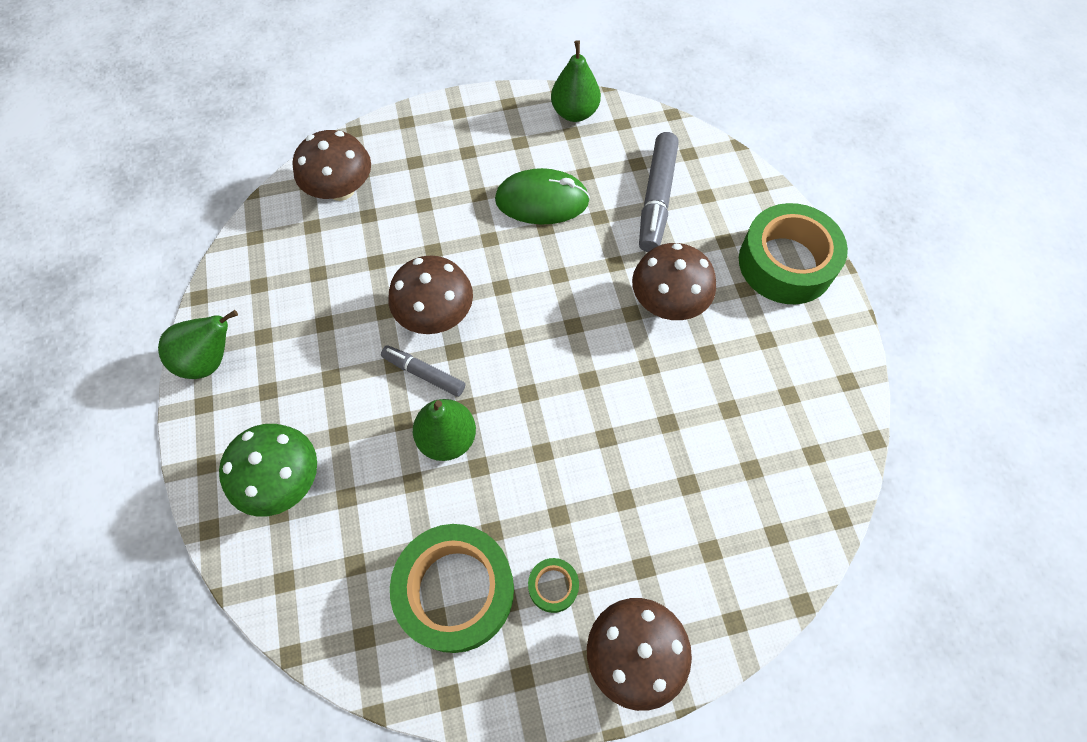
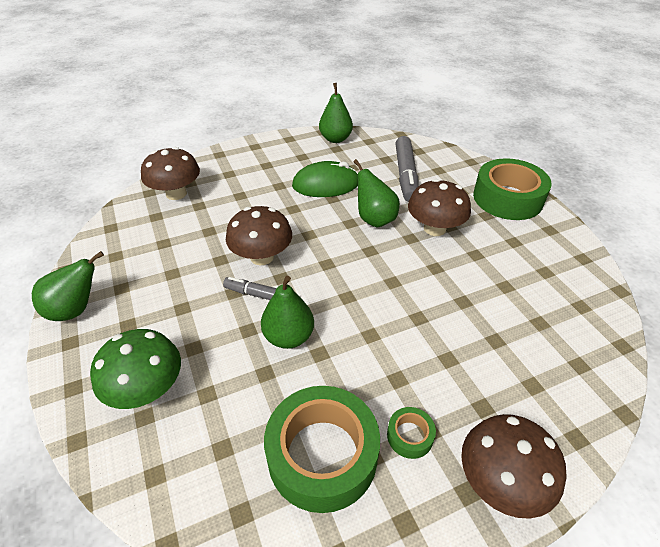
camera: 10 degrees left, 20 degrees down
none -> green pear [354,159,400,227]

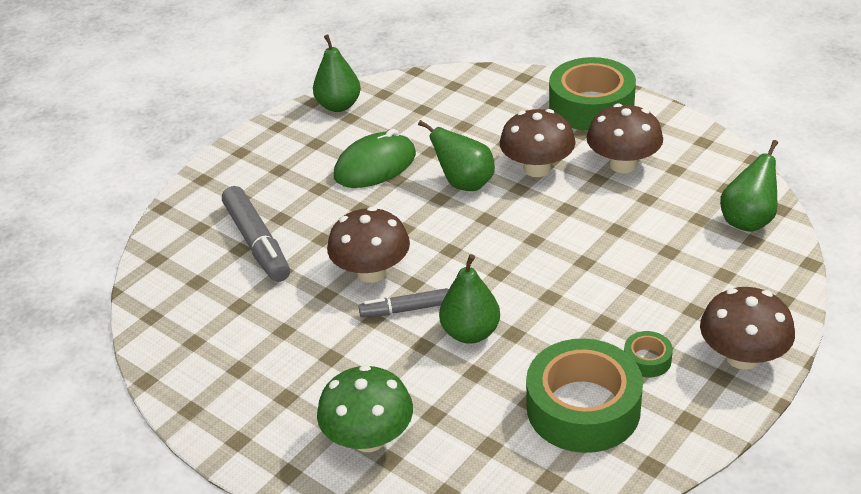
camera: 25 degrees left, 5 degrees down
green pear [32,251,104,321] -> green pear moved to [720,140,778,232]
brown mushroom [141,147,200,200] -> brown mushroom moved to [586,104,663,173]
grey marker [395,136,419,202] -> grey marker moved to [222,186,290,282]

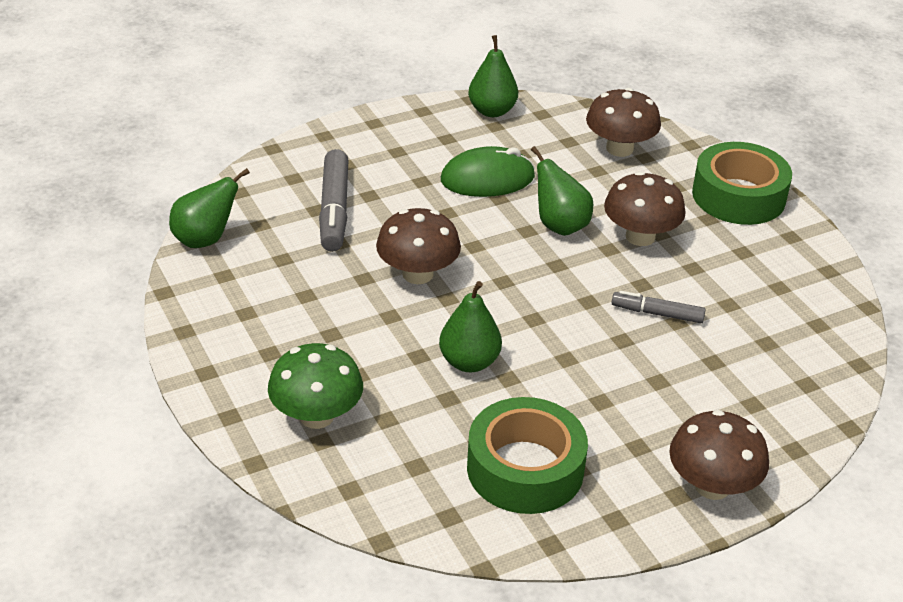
camera: 20 degrees right, 0 degrees up
grey marker [358,288,449,318] -> grey marker moved to [612,291,706,323]
brown mushroom [586,104,663,173] -> brown mushroom moved to [586,88,661,157]
green tape [624,331,673,377] -> none
green pear [720,140,778,232] -> green pear moved to [169,168,250,248]

